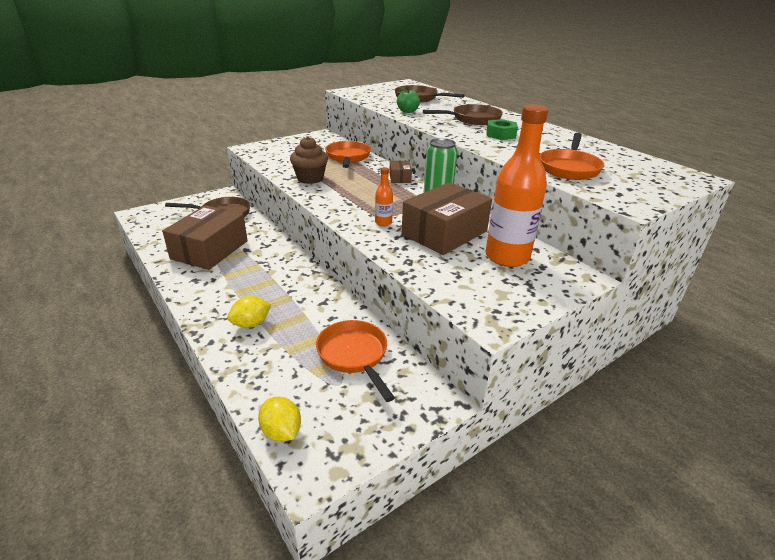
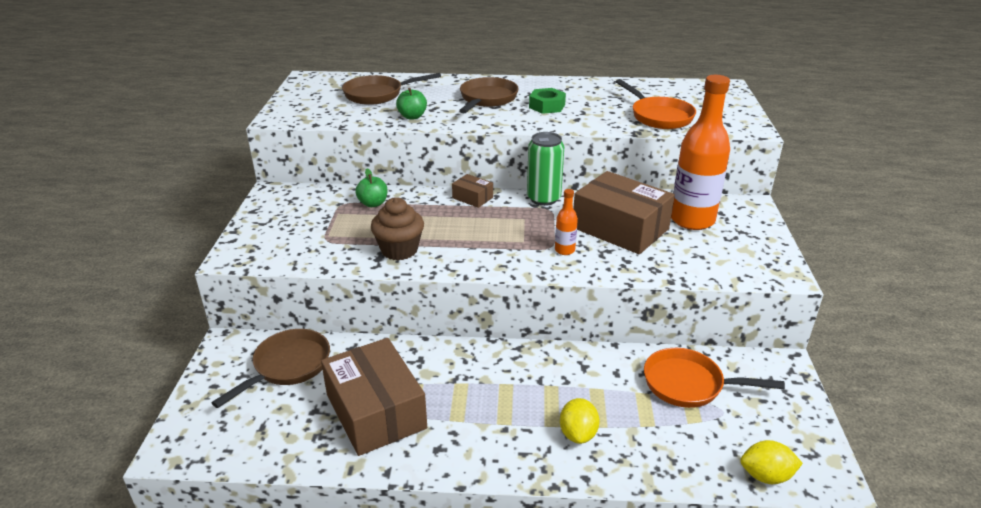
camera: 50 degrees left, 0 degrees up
orange pan [325,141,371,168] -> green apple [355,168,388,207]
brown box [402,182,492,255] -> brown box turned 45 degrees counterclockwise [573,171,675,254]

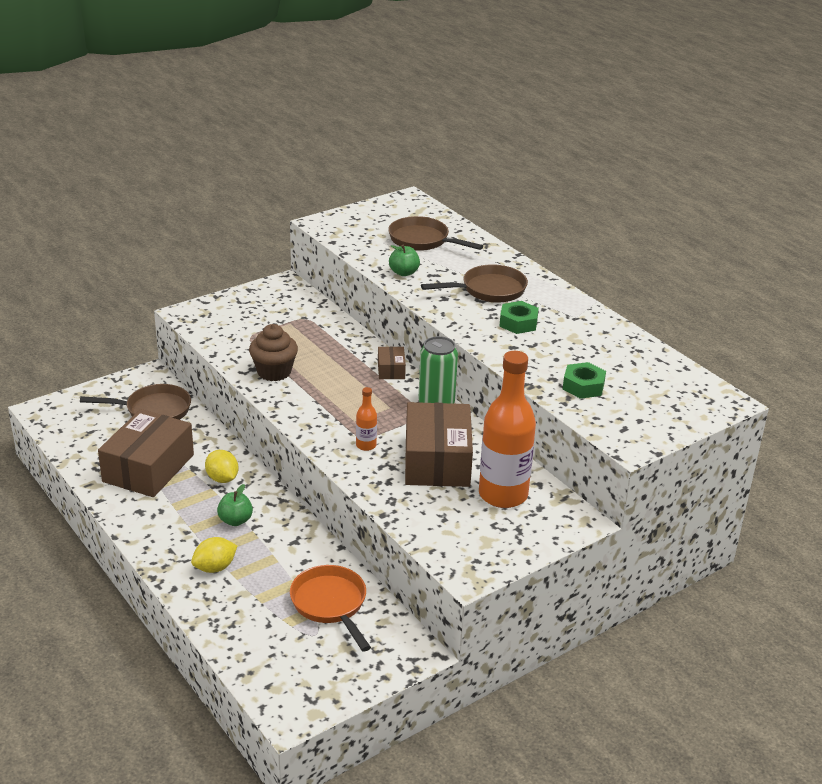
camera: 50 degrees right, 0 degrees up
green apple [355,168,388,207] -> green apple moved to [217,484,253,526]
orange pan [615,79,696,129] -> green nut [563,362,606,399]
yellow lemon [740,440,803,484] -> yellow lemon moved to [205,450,239,483]

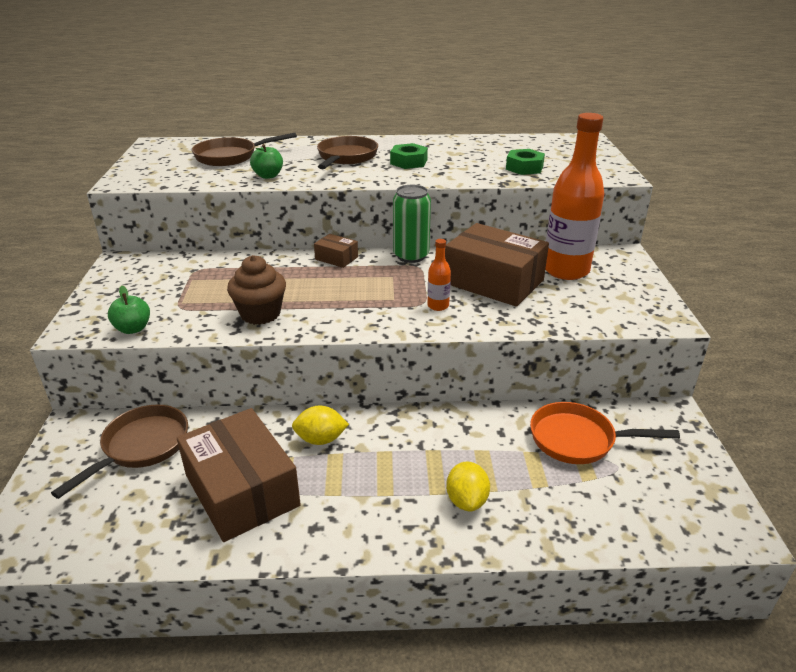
camera: 55 degrees left, 0 degrees up
green apple [217,484,253,526] -> green apple moved to [108,286,150,334]

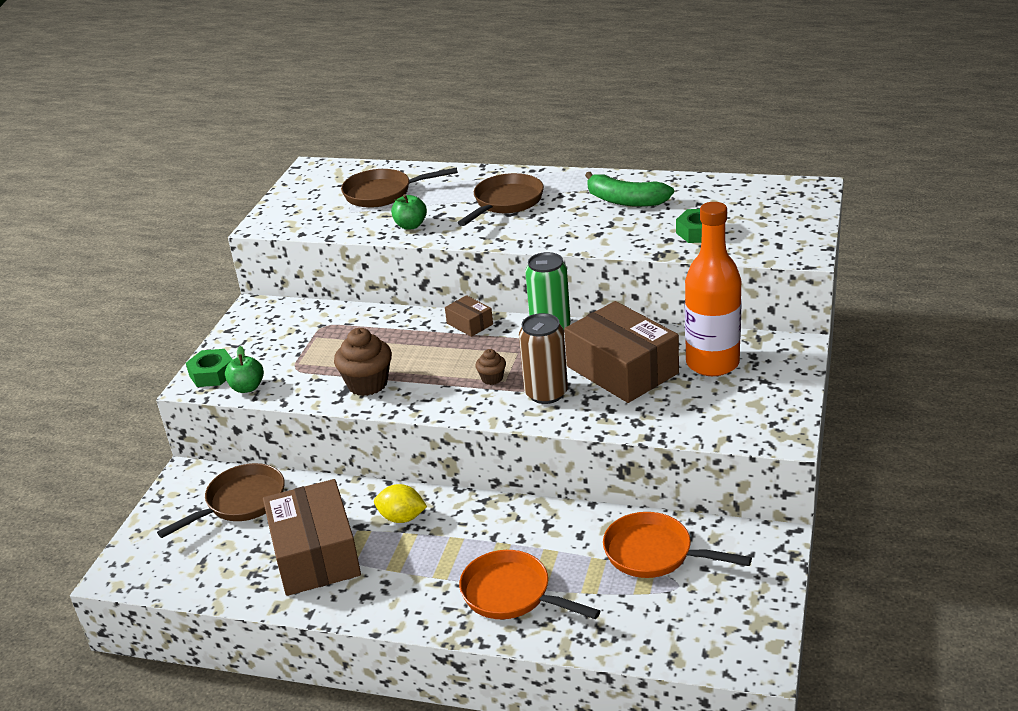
camera: 20 degrees right, 0 degrees up
green nut [390,143,428,169] -> green nut moved to [186,349,233,387]
orange bottle [427,239,451,311] -> brown can [519,313,568,404]
yellow lemon [446,461,490,512] -> orange pan [459,550,600,619]
none -> brown cupcake [475,349,506,385]
none -> green banana [585,172,674,207]

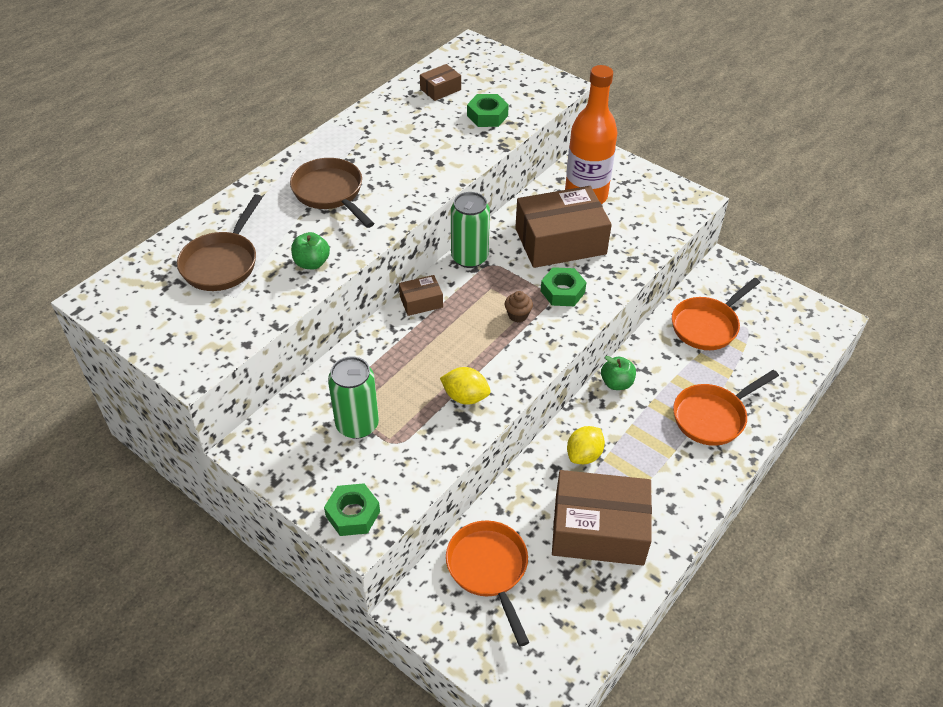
camera: 70 degrees left, 15 degrees up
brown pan [157,463,284,538] -> orange pan [446,520,529,647]
green apple [225,346,264,393] -> green apple moved to [601,356,636,390]
brown cupcake [334,328,392,396] -> yellow lemon [440,367,491,405]
brown can [519,313,568,404] -> green nut [541,267,587,306]
green banana [585,172,674,207] -> none
none -> green can [328,356,379,439]
none -> brown box [420,64,461,101]

